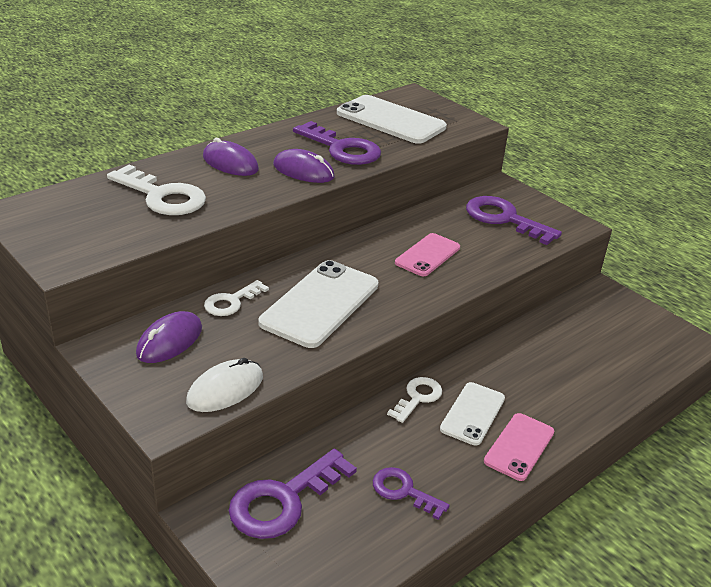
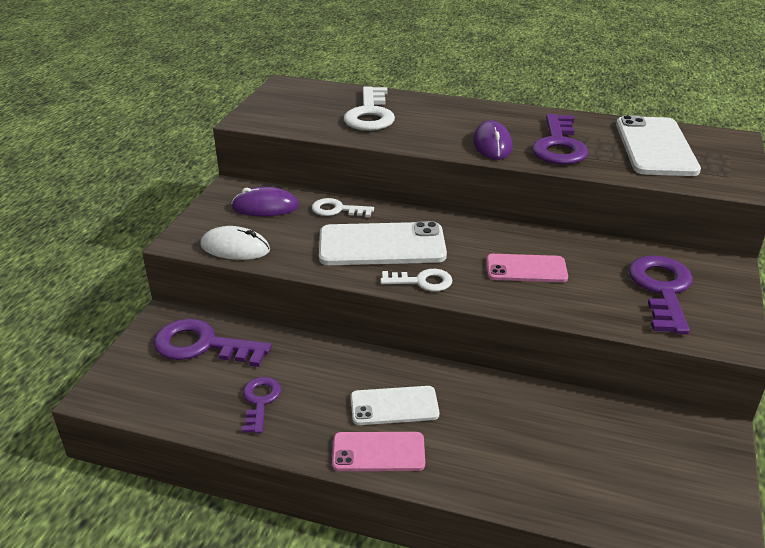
camera: 60 degrees right, 0 degrees up
purple mouse [203,138,259,176] -> none
white key [387,377,442,423] -> white key moved to [380,269,453,291]

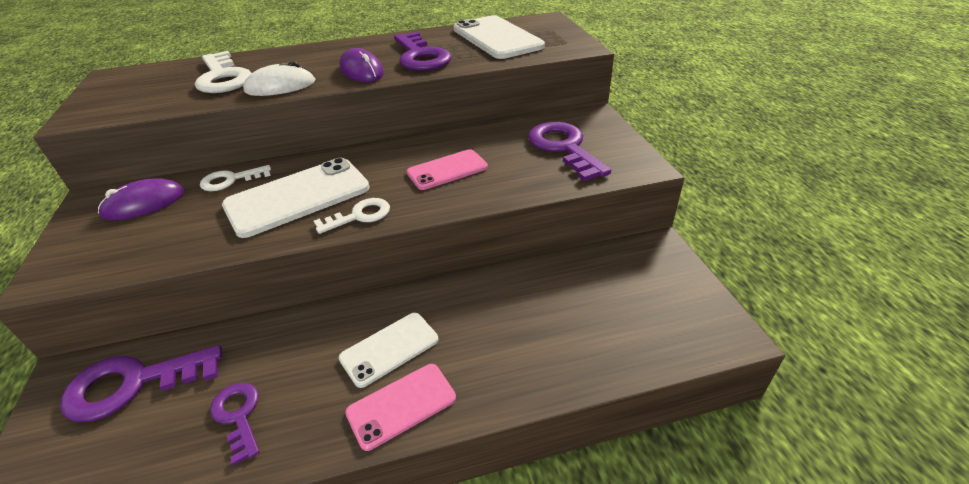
camera: 30 degrees left, 5 degrees up
white mouse [200,226,270,260] -> white mouse moved to [243,61,315,96]

